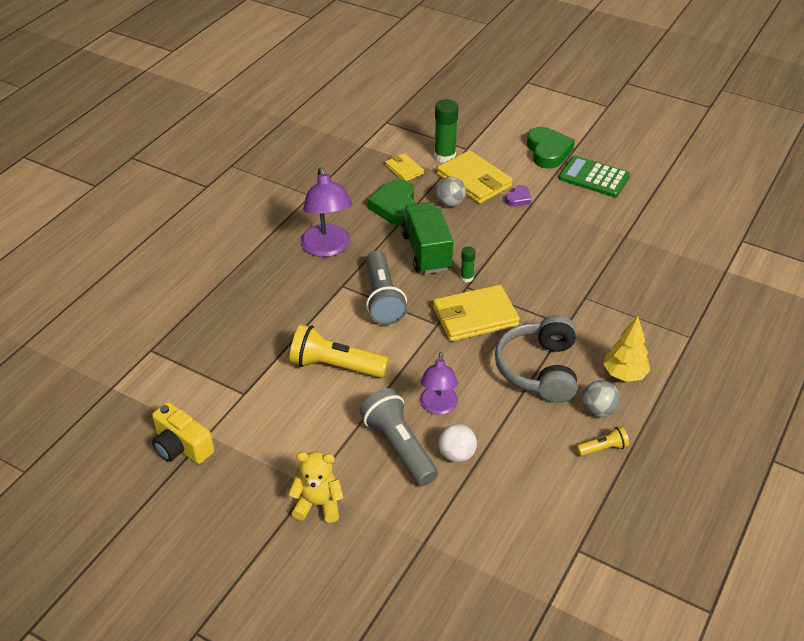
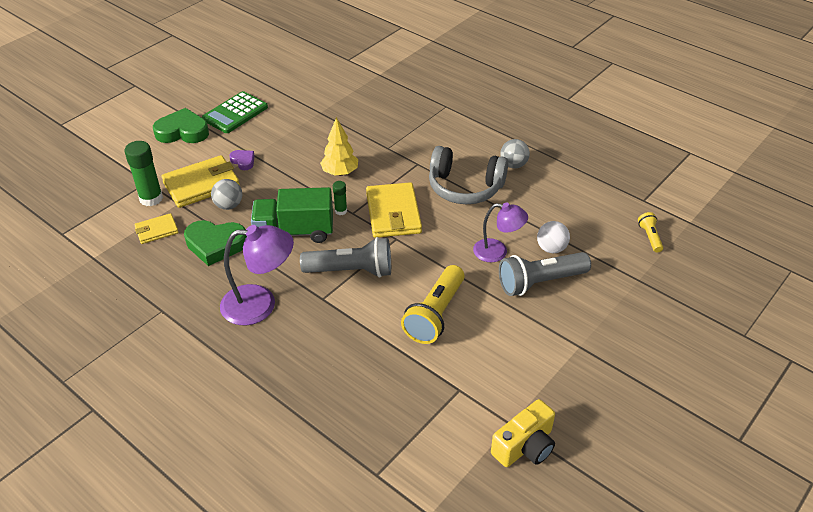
camera: 80 degrees left, 0 degrees up
yellow teddy bear [288,452,344,523] -> none
yellow flashlight [576,426,629,456] -> yellow flashlight moved to [638,212,663,252]
yellow tree [603,316,651,382] -> yellow tree moved to [320,117,358,176]

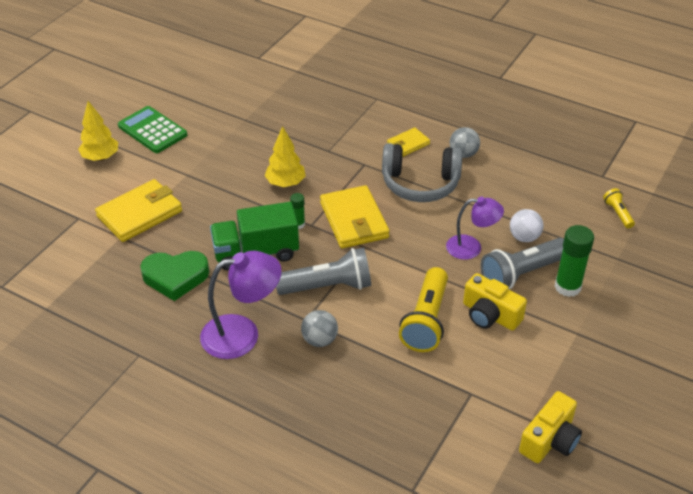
camera: 10 degrees left, 0 degrees up
green glue stick [124,141,163,206] -> green glue stick moved to [554,225,594,297]
yellow wallet [134,213,179,244] -> yellow wallet moved to [387,128,430,157]
green heart [153,108,209,143] -> yellow tree [78,101,118,161]
green calculator [202,91,268,133] -> green calculator turned 105 degrees clockwise [118,106,187,153]
grey ball [211,179,242,210] -> grey ball moved to [301,310,338,347]
purple heart [229,150,255,170] -> none
none -> yellow camera [463,273,527,330]

